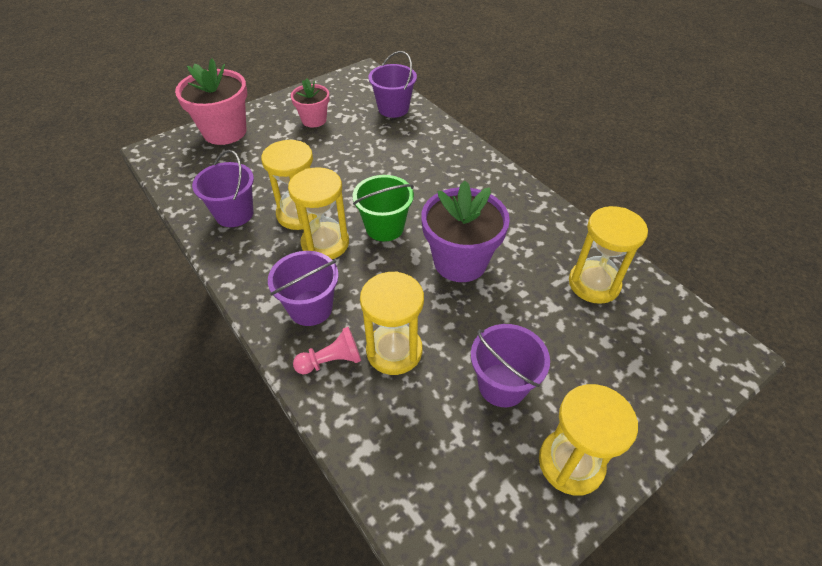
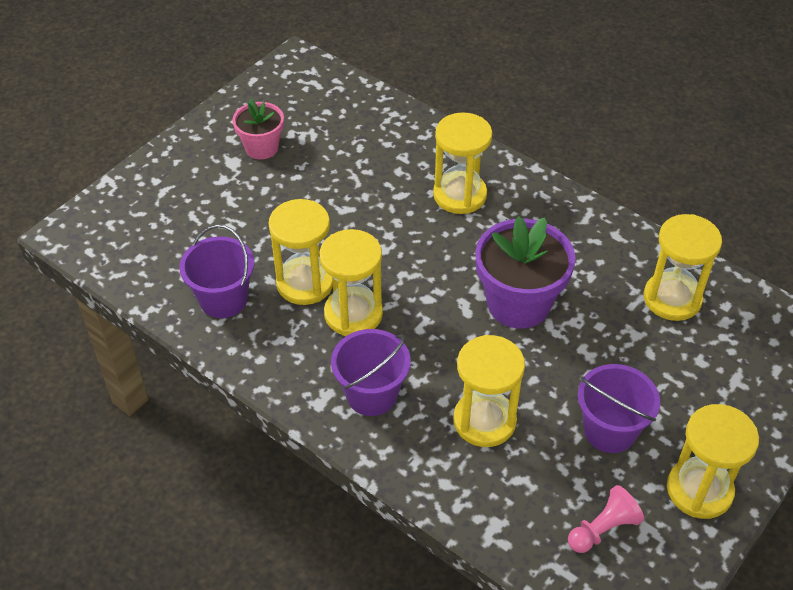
camera: 15 degrees left, 0 degrees up
pink flower pot [175,58,247,145] -> none
pink pawn [293,327,361,374] -> pink pawn moved to [568,485,644,553]
green bucket [353,175,414,241] -> none
purple bucket [369,51,417,118] -> none
none -> yellow hourglass [433,112,492,214]

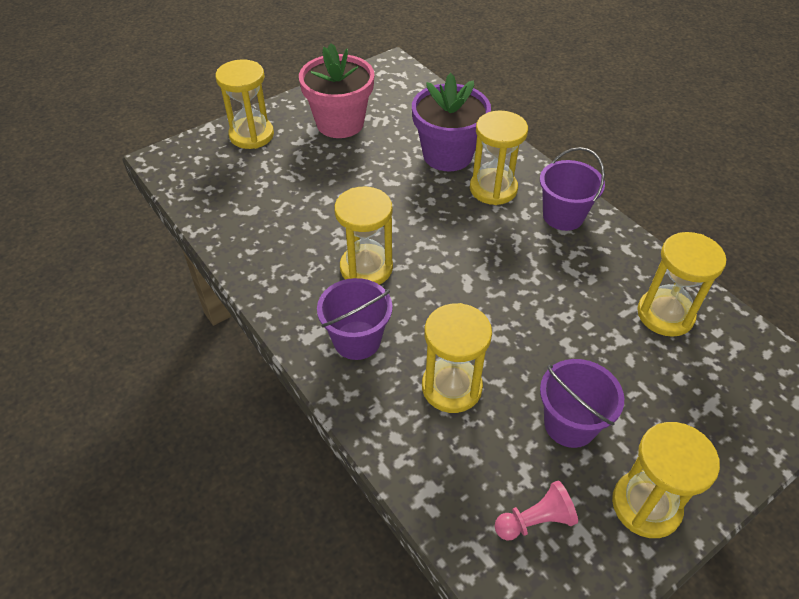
camera: 15 degrees right, 0 degrees up
purple bucket [179,225,254,318] -> purple bucket moved to [540,147,605,231]
pink flower pot [233,99,284,160] -> pink flower pot [299,43,374,138], size x1.69
yellow hourglass [268,199,333,305] -> yellow hourglass moved to [215,59,274,149]
purple flower pot [475,216,576,329] -> purple flower pot moved to [412,73,491,171]

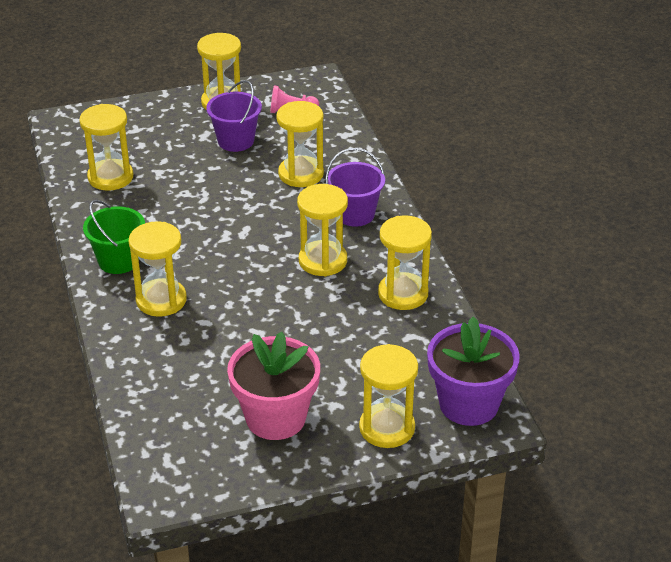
camera: 160 degrees left, 10 degrees down
purple flower pot [412,73,491,171] -> purple flower pot moved to [427,316,520,426]
purple bucket [540,147,605,231] -> green bucket [83,200,145,274]
none -> yellow hourglass [378,215,432,310]

